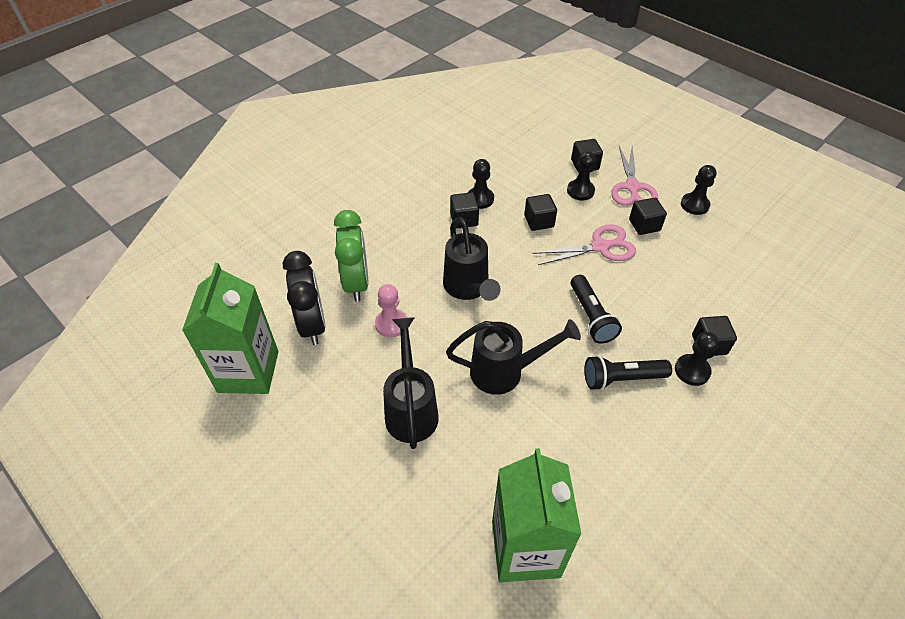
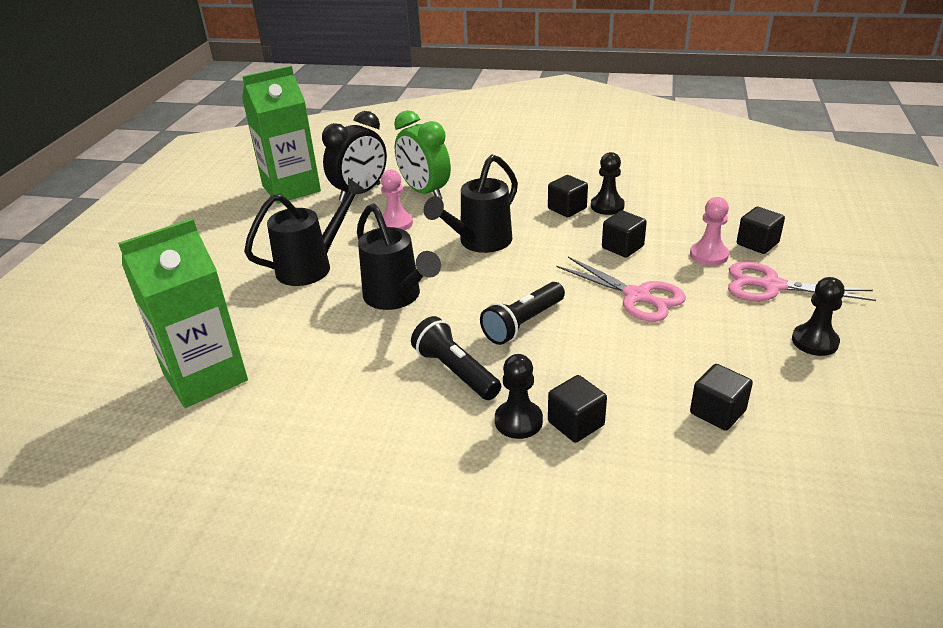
camera: 60 degrees right, 15 degrees down
green clock [334,210,369,302] -> green clock turned 90 degrees clockwise [394,110,451,199]
black pawn [567,151,596,201] -> pink pawn [690,197,729,266]
pink scissors [611,146,658,206] -> pink scissors turned 45 degrees clockwise [728,262,876,301]
black cube [629,198,667,235] -> black cube moved to [690,364,753,431]

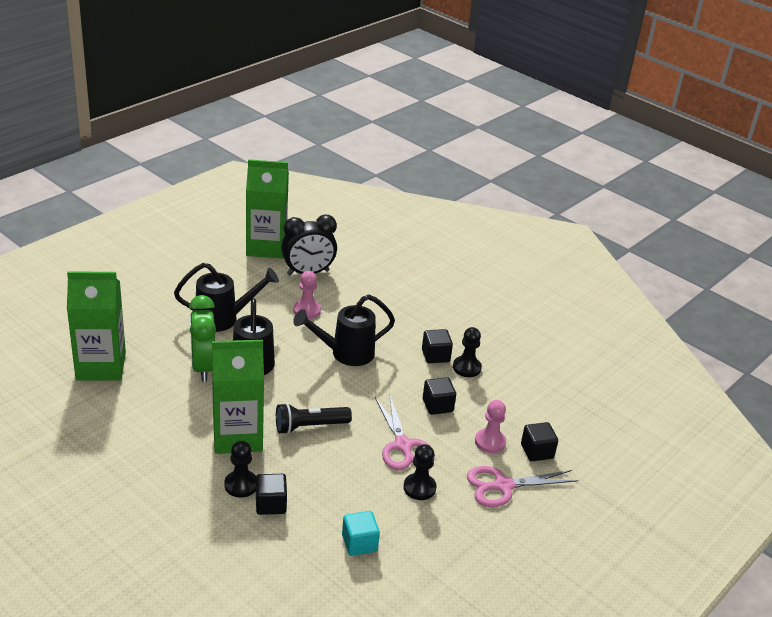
camera: 25 degrees right, 0 degrees up
green clock [394,110,451,199] -> green clock moved to [189,295,216,382]
black flashlight [411,316,501,400] -> green carton [212,340,264,454]
black cube [690,364,753,431] -> turquoise cube [342,511,380,556]
pink scissors [728,262,876,301] -> pink scissors turned 60 degrees counterclockwise [467,466,578,507]
black pawn [792,277,845,356] -> black pawn moved to [403,444,437,500]

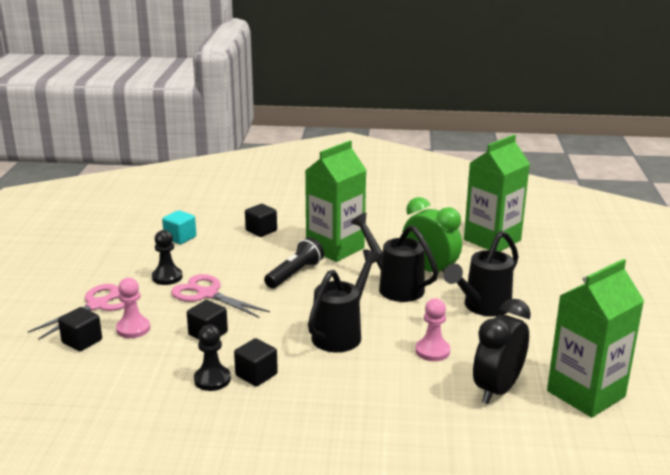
camera: 145 degrees right, 10 degrees down
black pawn [225,441,256,498] -> none

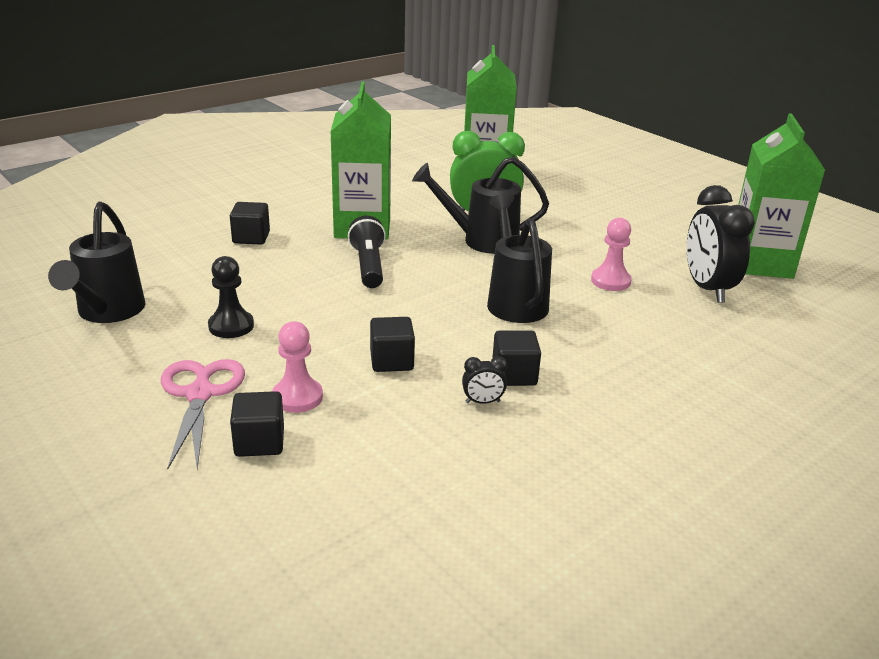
camera: 45 degrees left, 5 degrees up
turquoise cube [162,210,196,244] -> none
pink scissors [171,274,270,318] -> none
black pawn [194,325,231,391] -> black clock [462,356,507,404]
black watering can [443,231,518,316] -> black watering can moved to [48,202,145,323]

